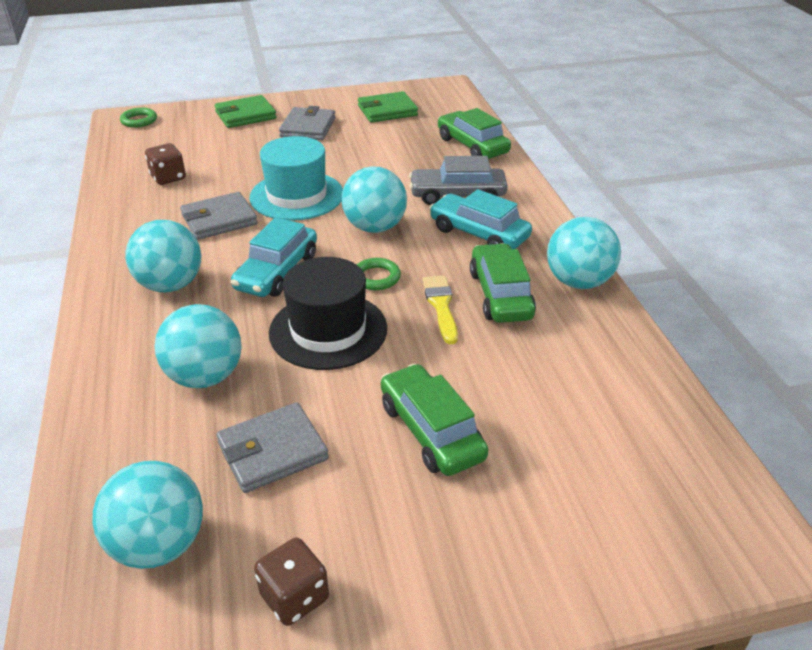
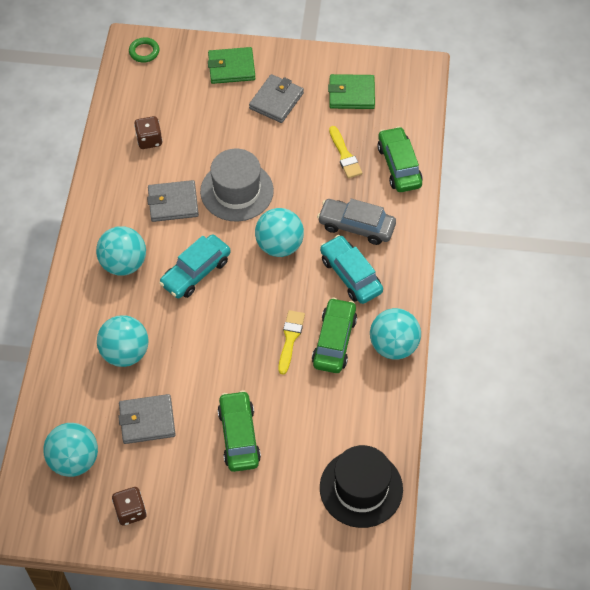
camera: 20 degrees right, 20 degrees up
turquoise hat [249,136,343,221] -> grey hat [200,149,274,221]
black hat [269,257,387,370] -> black hat moved to [320,445,403,528]
green ring [357,258,401,290] -> none
none -> yellow brush [329,126,362,178]

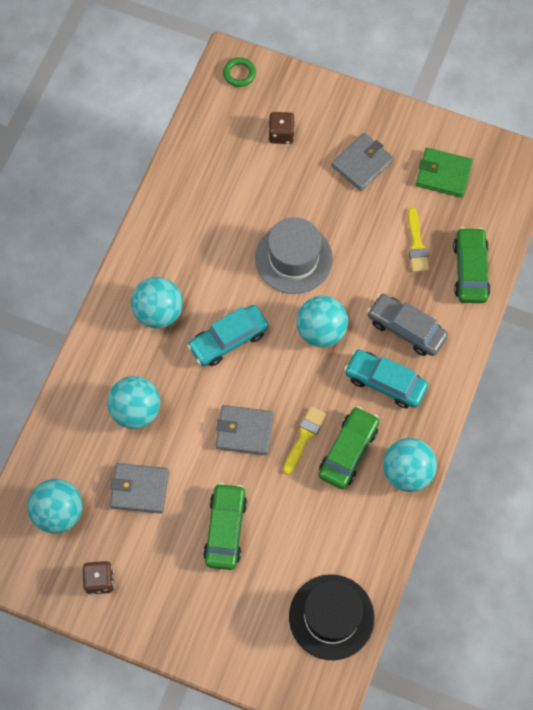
camera: 15 degrees right, 10 degrees up
brown dice [134,116,162,149] -> brown dice moved to [268,112,295,144]
grey wallet [147,180,199,222] -> grey wallet moved to [216,405,273,455]
green wallet [208,47,255,84] -> none
turquoise car [320,235,383,304] -> turquoise car turned 45 degrees counterclockwise [344,350,428,408]

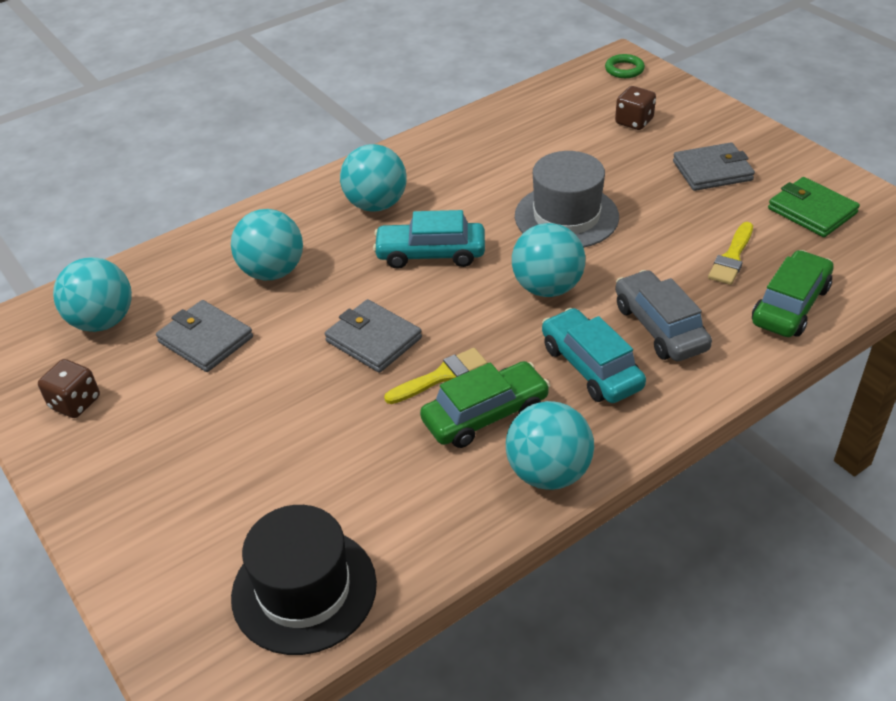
camera: 35 degrees right, 25 degrees down
green car [203,483,247,570] -> none

